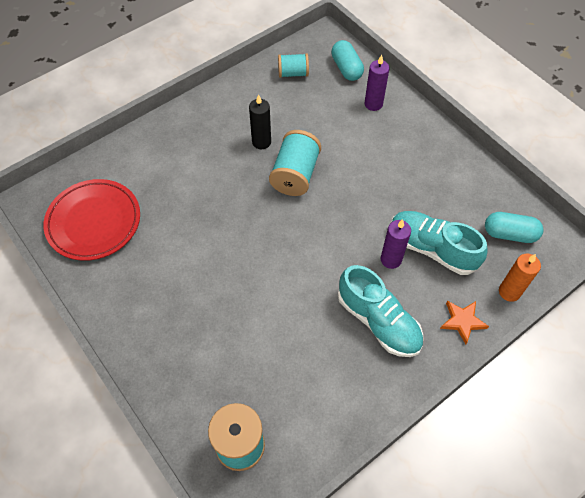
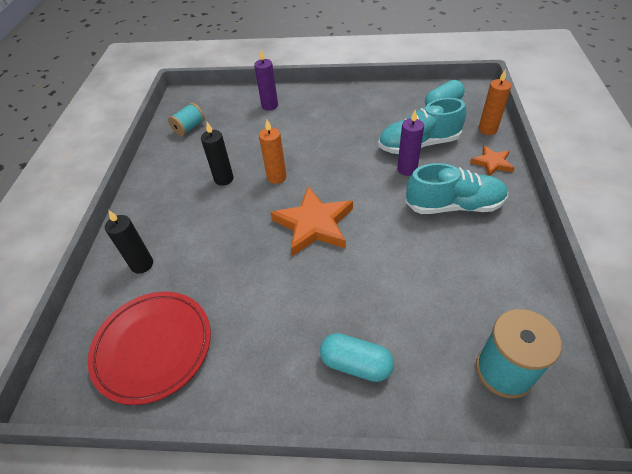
camera: 45 degrees left, 10 degrees down
turquoise spool [269,130,321,196] -> orange candle [259,120,287,184]
turquoise capsule [331,40,364,81] -> turquoise capsule moved to [320,333,394,382]
none -> black candle [105,210,153,274]
none -> orange star [270,186,353,256]

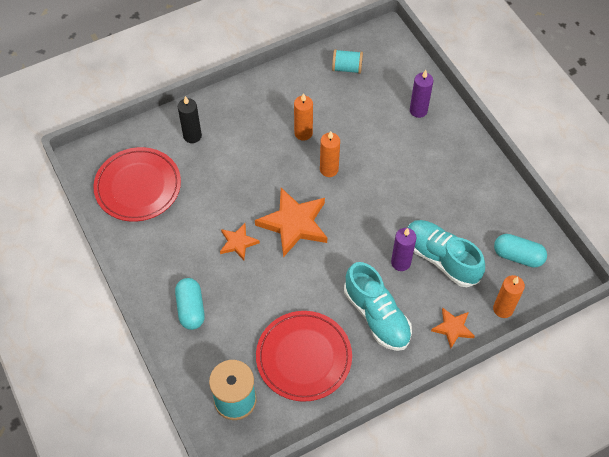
camera: 55 degrees right, 10 degrees up
black candle [201,122,234,186] -> orange candle [294,93,313,141]
none -> orange star [220,223,260,260]
none -> red plate [256,311,352,402]

